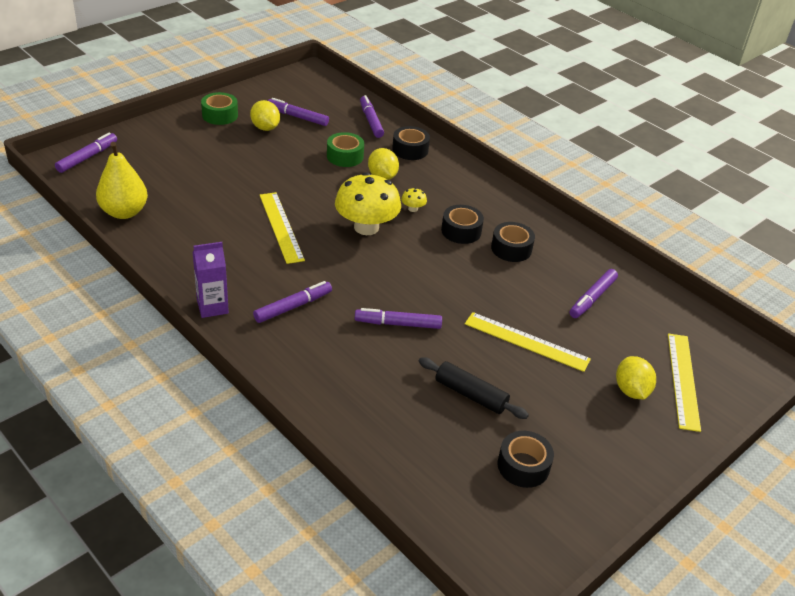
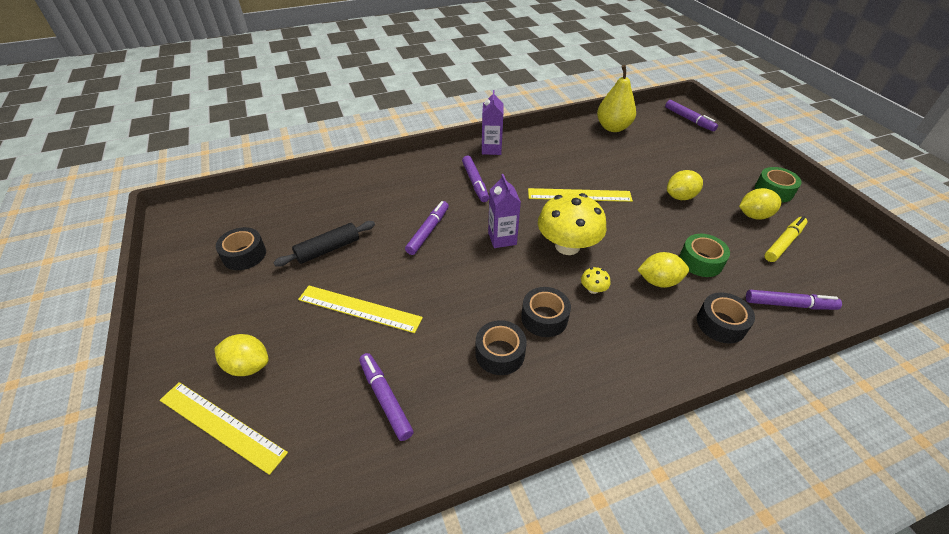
camera: 115 degrees right, 5 degrees up
purple marker [268,98,329,126] -> yellow marker [764,216,807,262]
yellow ruler [465,312,591,372] -> yellow ruler turned 60 degrees clockwise [298,286,423,333]
none -> purple carton [488,174,521,248]
none -> yellow lemon [667,170,703,200]

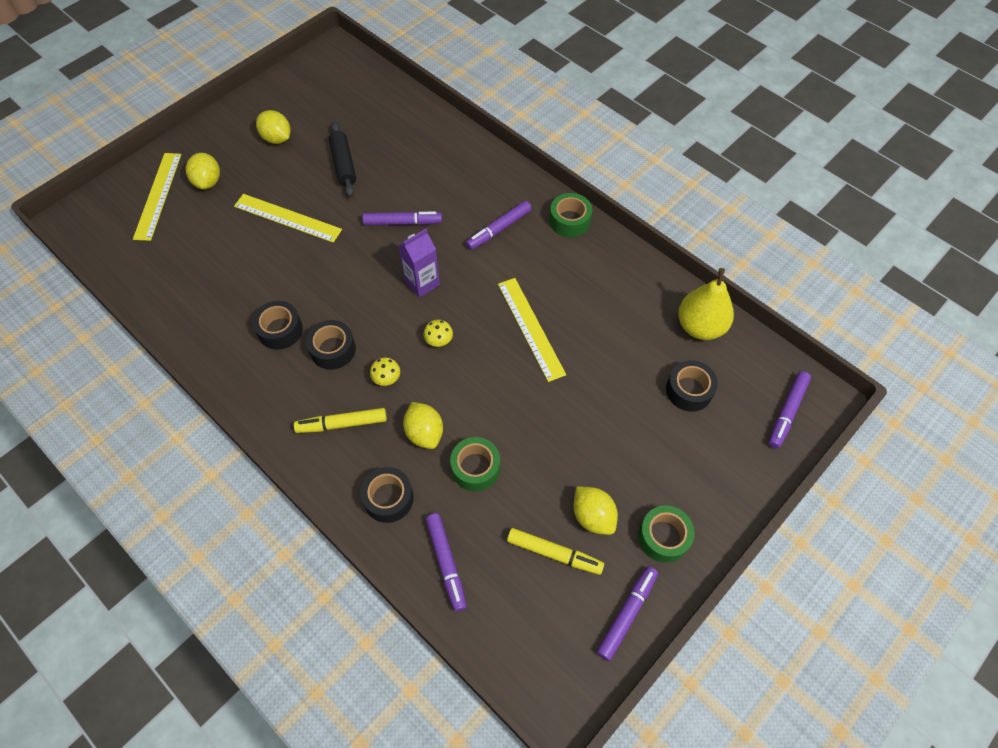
camera: 65 degrees right, 15 degrees up
black tape [216,227,266,270] -> black tape moved to [666,360,718,412]
black rolling pin [273,221,375,267] -> black rolling pin turned 45 degrees clockwise [329,122,356,197]
yellow ruler [298,286,423,333] -> yellow ruler turned 60 degrees counterclockwise [234,194,342,243]
purple marker [359,353,414,441] -> purple marker moved to [597,566,658,661]
purple carton [482,90,504,155] -> green tape [550,193,592,237]
yellow mushroom [538,193,607,255] -> yellow mushroom [423,320,453,347], size x0.41
yellow lemon [667,170,703,200] -> yellow lemon moved to [256,110,291,144]
none -> yellow marker [294,408,387,433]

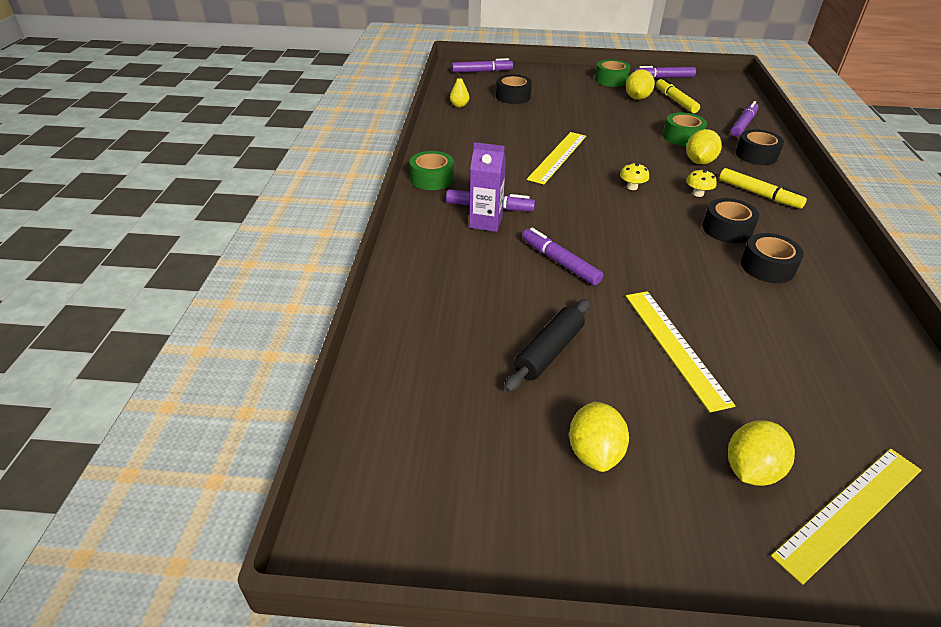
camera: 130 degrees left, 20 degrees down
purple carton [398,229,440,298] -> purple carton moved to [469,142,506,232]
yellow pear [678,268,734,340] -> yellow pear [450,72,469,107], size x0.46

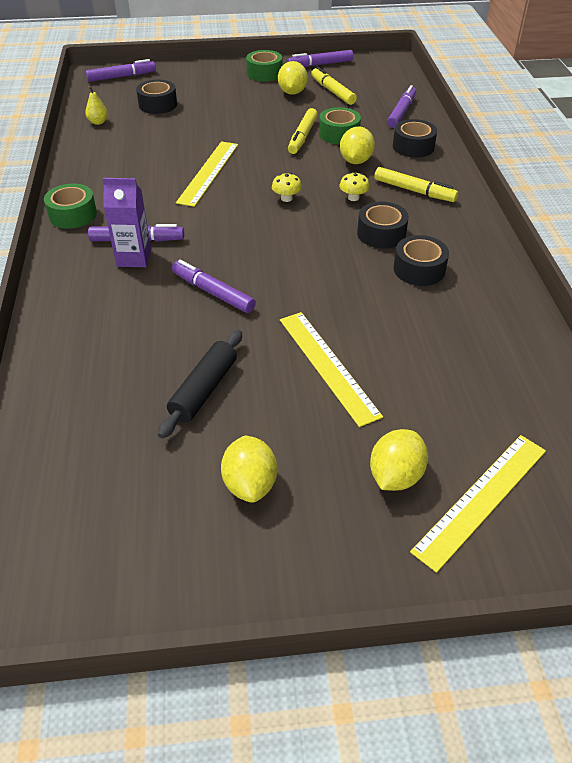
camera: 10 degrees left, 5 degrees up
none -> yellow marker [288,108,318,154]

